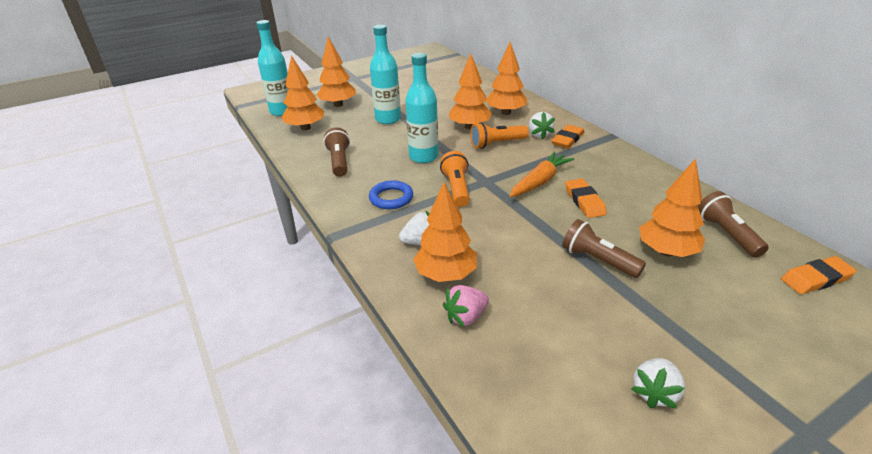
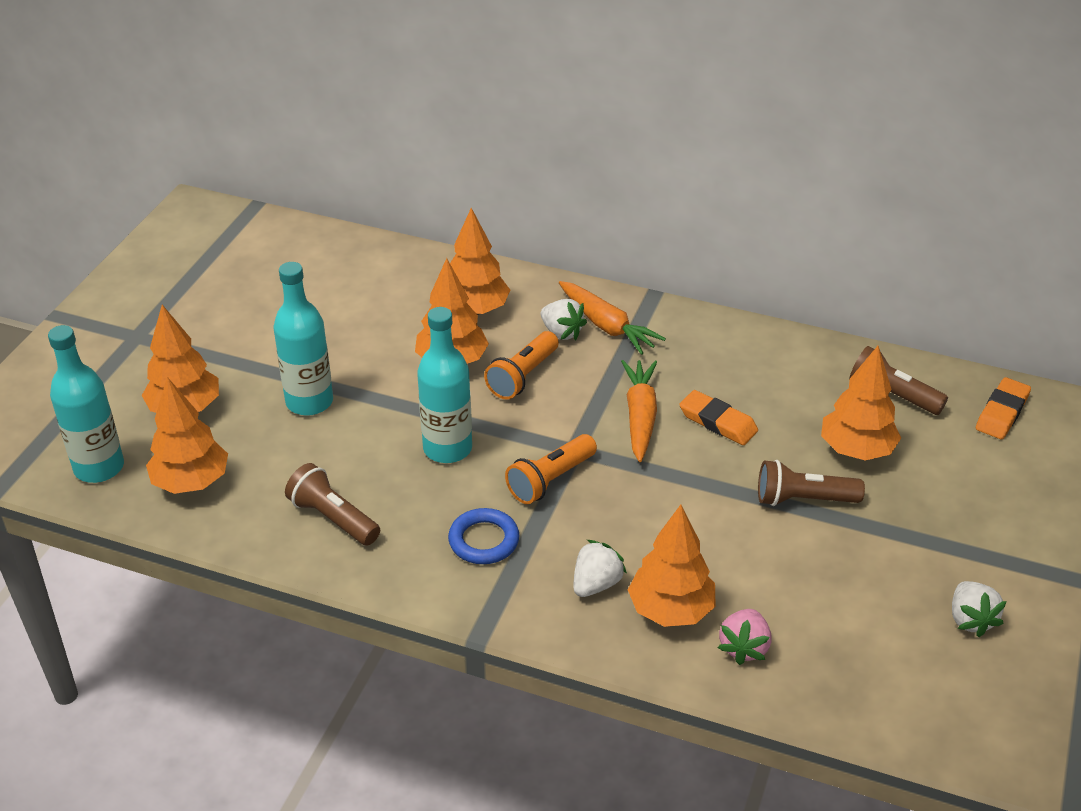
camera: 40 degrees left, 5 degrees up
orange flashlight [440,151,470,207] -> orange flashlight turned 90 degrees counterclockwise [505,434,597,504]
orange eraser [551,125,584,149] -> orange carrot [559,281,666,355]

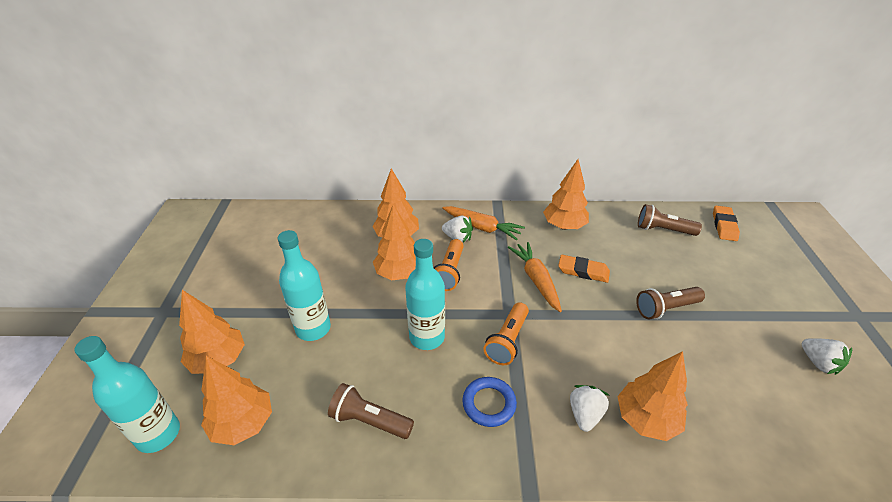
camera: 20 degrees left, 0 degrees up
pink strawberry [718,609,771,665] -> none
orange tree [821,346,901,461] -> orange tree moved to [543,159,589,230]

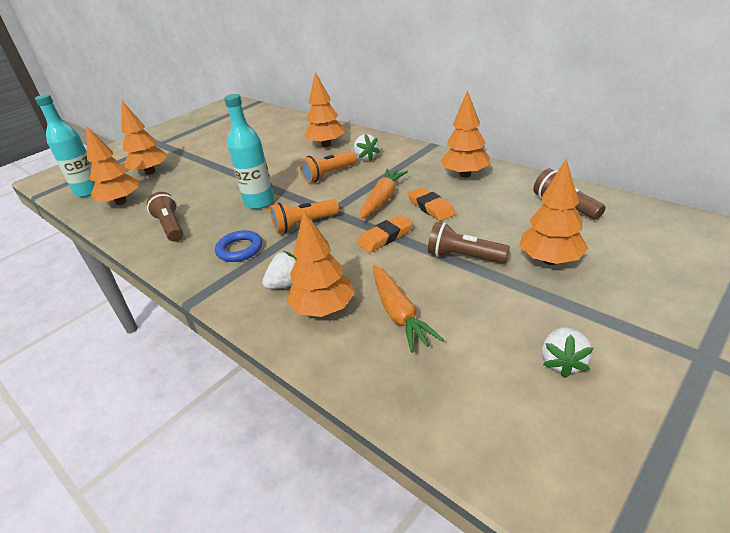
camera: 45 degrees right, 5 degrees down
turquoise bottle [278,230,331,341] -> none
orange tree [373,204,416,280] -> orange tree moved to [519,159,588,265]
orange carrot [442,206,525,240] -> orange carrot moved to [373,265,444,353]
orange eraser [713,206,740,241] -> orange eraser moved to [357,215,413,253]

